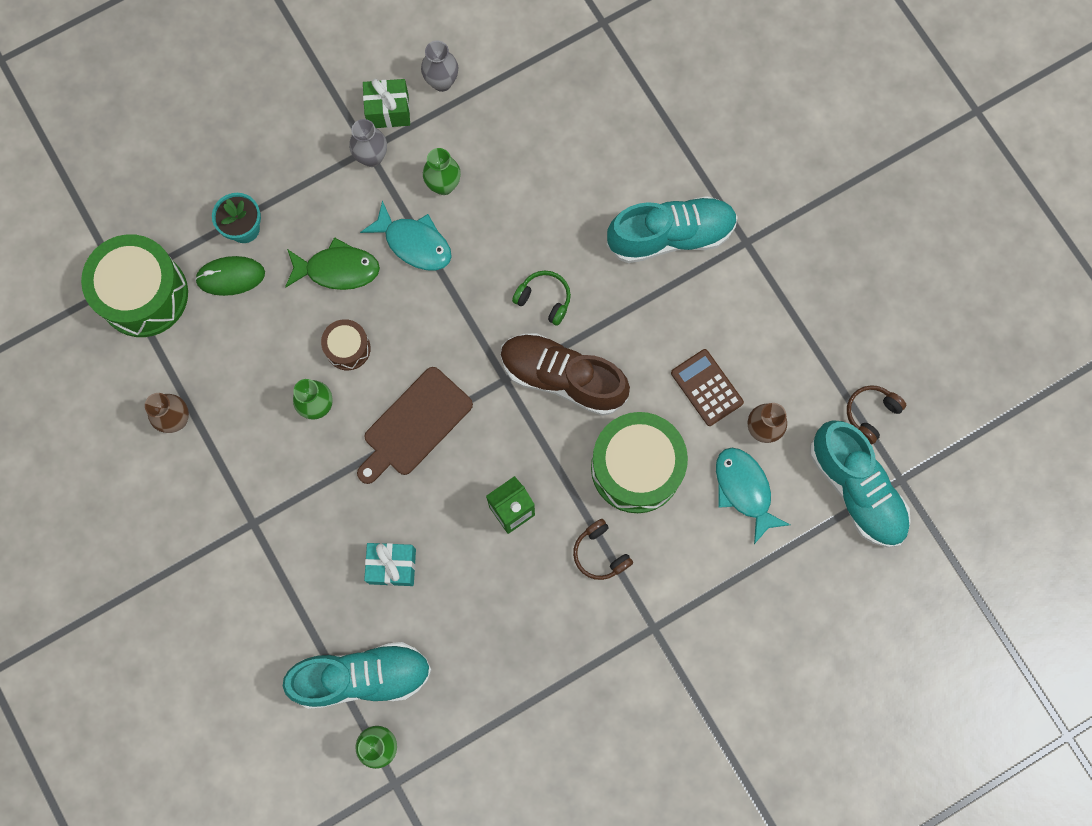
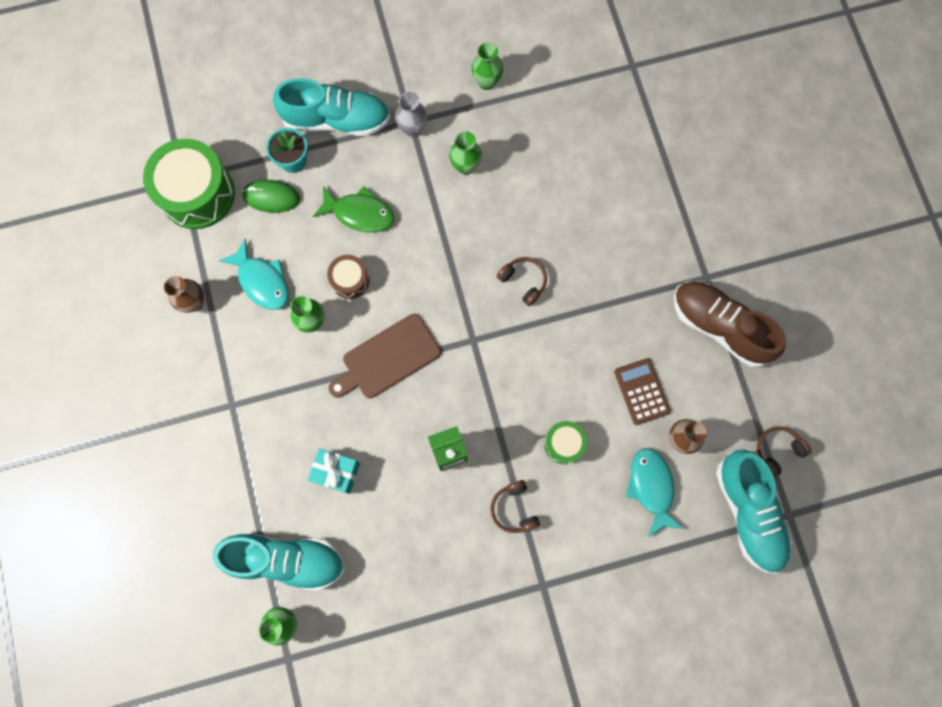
camera: 15 degrees right, 0 degrees up
turquoise fish [360,201,452,270] -> turquoise fish moved to [219,239,289,310]
green gift [363,79,410,128] -> none
grey vase [421,41,458,92] -> green vase [471,42,503,90]
brown shoe [501,333,630,416] -> brown shoe moved to [674,281,786,367]
green headphones [512,271,571,326] -> brown headphones [497,257,547,306]
green drum [591,412,688,513] -> green drum [544,421,587,464], size x0.50
turquoise shoe [606,196,738,263] -> turquoise shoe moved to [273,78,390,136]

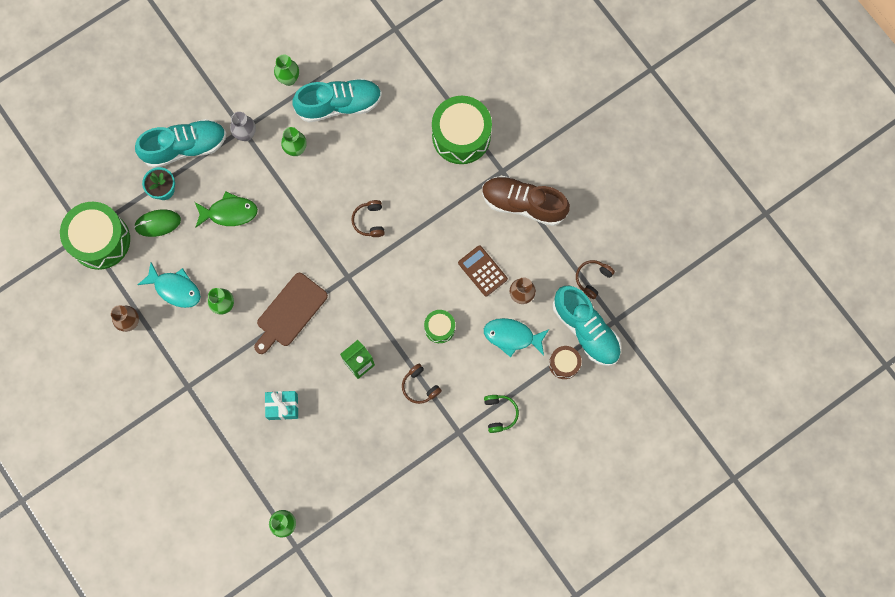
camera: 20 degrees left, 0 degrees up
turquoise shoe [213,532,345,591] -> turquoise shoe moved to [292,78,382,123]
brown drum [327,255,370,299] -> brown drum moved to [549,346,582,379]
brown headphones [497,257,547,306] -> brown headphones turned 120 degrees counterclockwise [352,200,385,237]
turquoise fish [626,448,684,537] -> turquoise fish turned 45 degrees counterclockwise [484,318,549,357]
none -> green drum [432,96,492,164]
none -> green headphones [484,395,519,433]

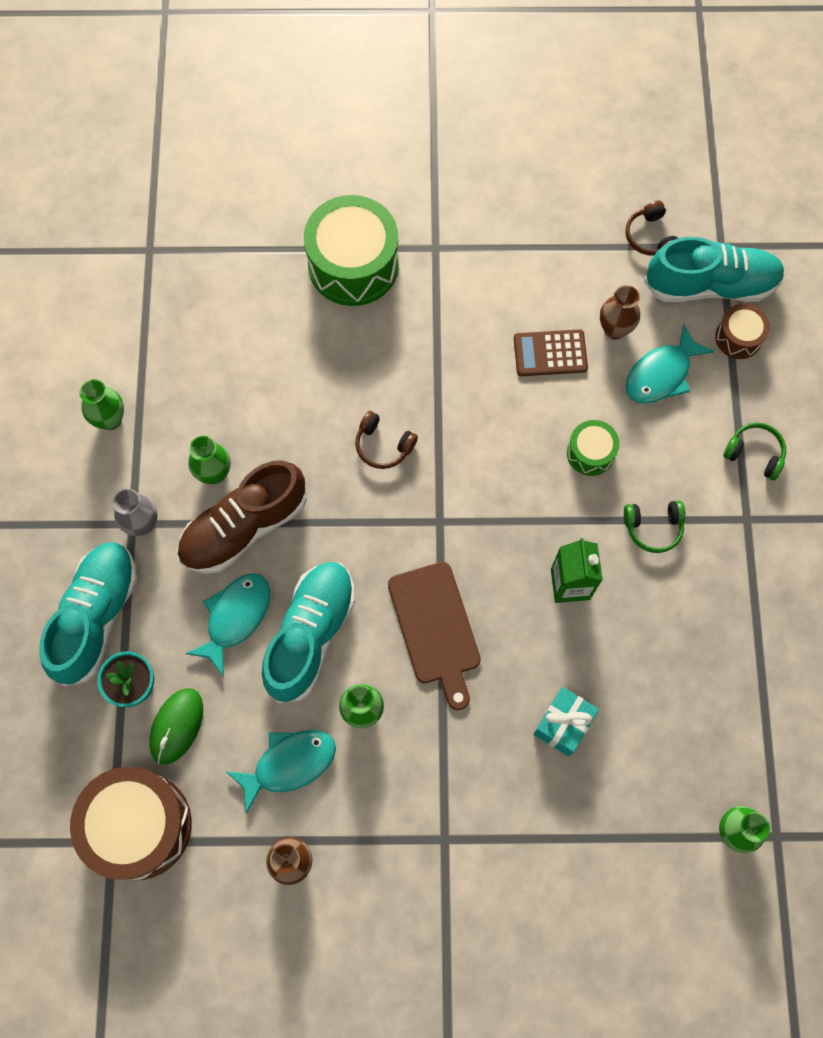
camera: 55 degrees left, 5 degrees down
green drum [60,202,130,270] -> brown drum [70,767,192,880]
green fish [195,191,258,228] -> turquoise fish [185,573,270,677]
turquoise shoe [292,78,382,123] -> turquoise shoe moved to [261,562,355,703]
brown headphones [402,364,442,404] -> green headphones [624,501,686,553]
brown shoe [482,176,570,226] -> brown shoe moved to [177,460,307,574]

